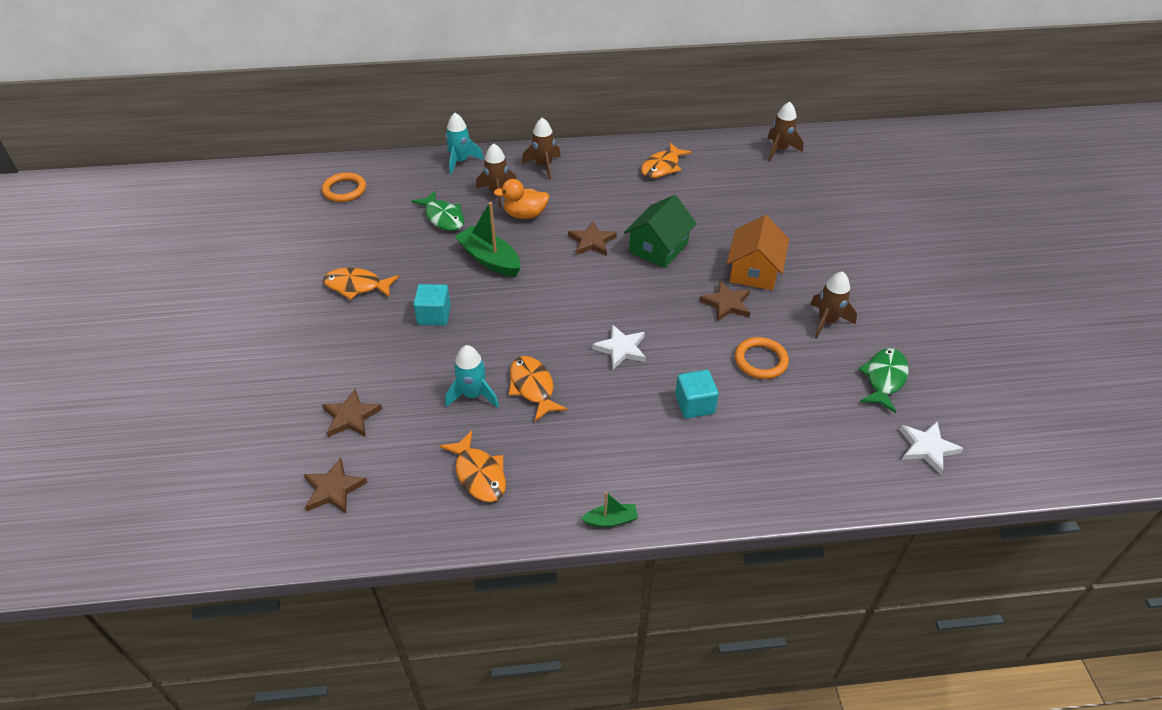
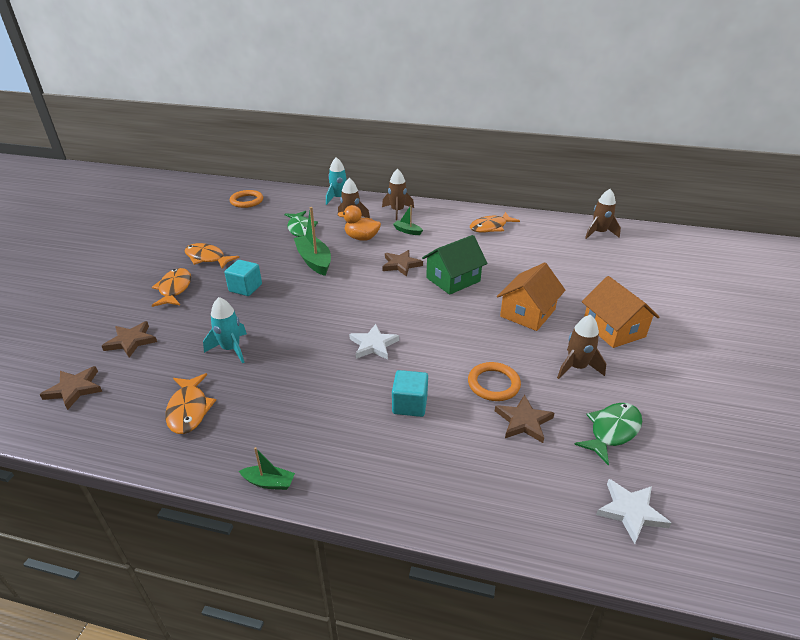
camera: 20 degrees right, 10 degrees down
orange fish [509,356,567,421] -> orange fish moved to [152,268,191,307]
brown star [699,281,750,321] -> brown star moved to [495,395,554,443]
none -> green boat [393,205,423,235]
none -> orange house [582,276,659,348]

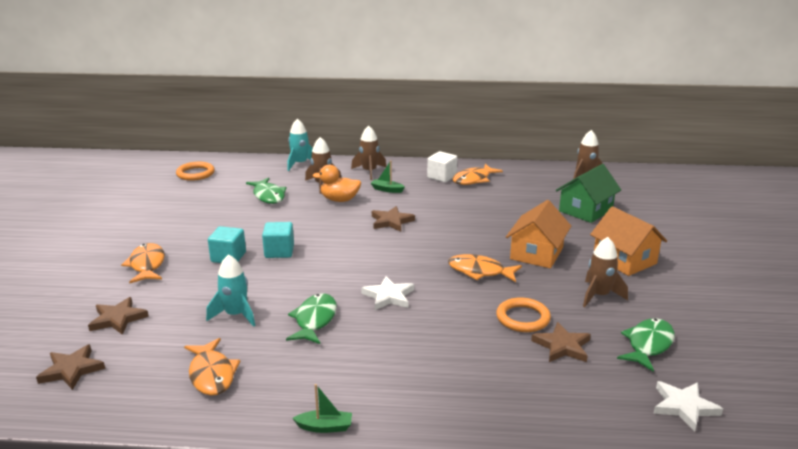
camera: 10 degrees left, 10 degrees down
orange fish [184,243,239,269] -> orange fish moved to [448,254,522,282]
green boat [294,207,331,276] -> none
turquoise cube [392,370,428,417] -> turquoise cube moved to [262,222,294,258]
green house [422,235,488,295] -> green house moved to [556,164,621,223]
none -> green fish [286,293,337,344]
none -> white cube [427,151,457,182]

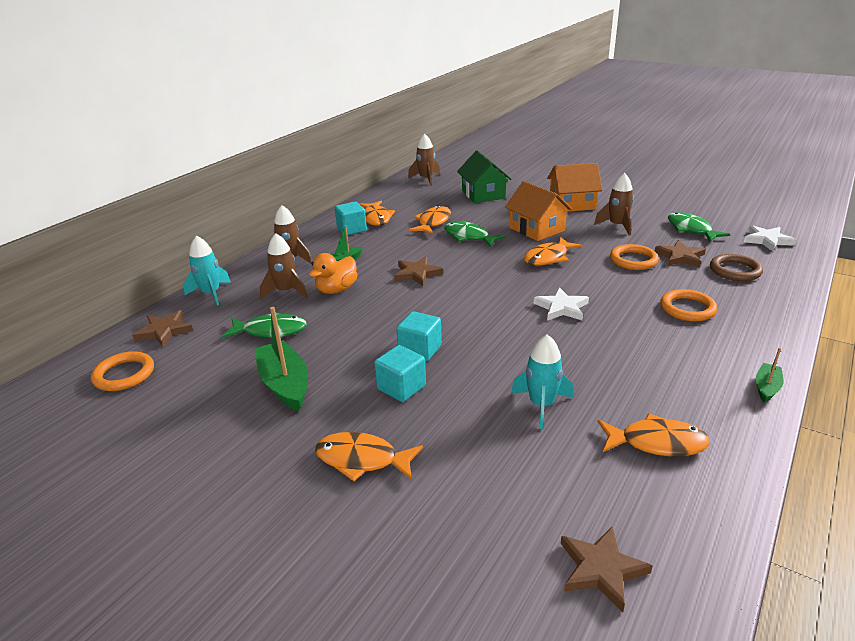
camera: 60 degrees left, 5 degrees up
brown star [88,297,149,335] -> brown star moved to [132,310,193,347]
green fish [286,293,337,344] -> green fish moved to [444,221,506,247]
white cube [427,151,457,182] -> turquoise cube [335,202,367,236]
none -> green boat [255,307,308,411]
none -> orange fish [409,205,451,235]
none -> orange ring [660,289,717,322]
none -> brown ring [710,254,763,281]

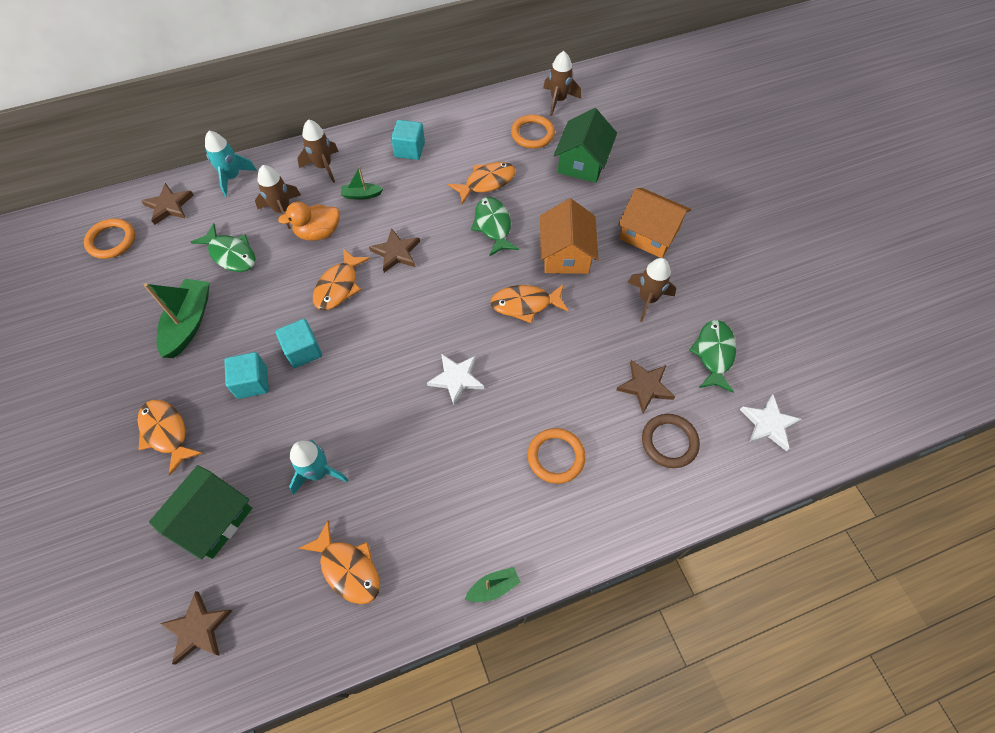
camera: 35 degrees right, 30 degrees up
orange fish [359,201,395,226] -> orange fish moved to [313,248,370,310]
orange ring [610,244,659,270] -> orange ring moved to [511,114,555,149]
none -> green house [149,465,252,560]

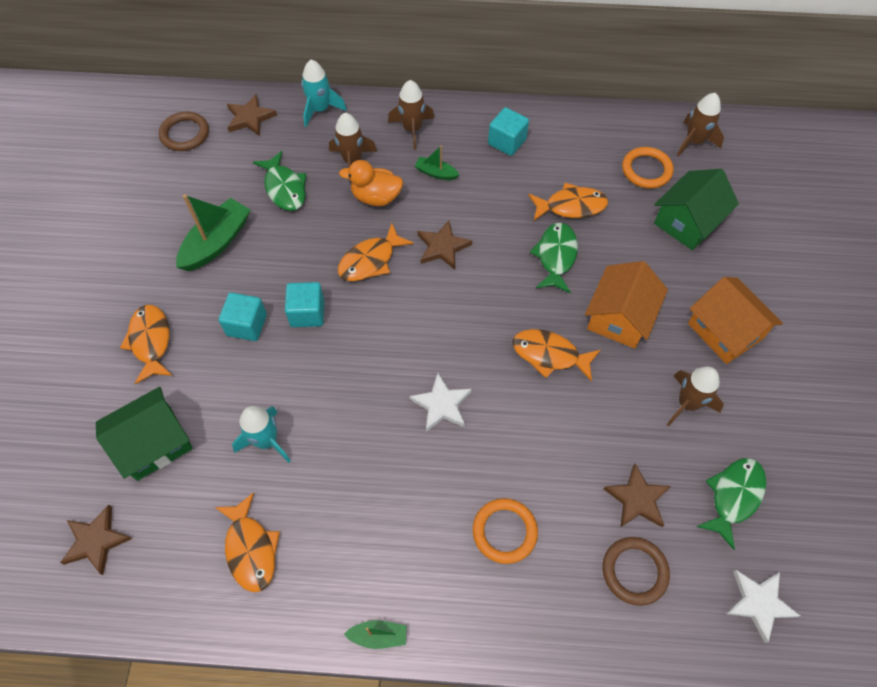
camera: 25 degrees right, 0 degrees up
orange ring [84,218,135,259] -> brown ring [159,112,209,151]

